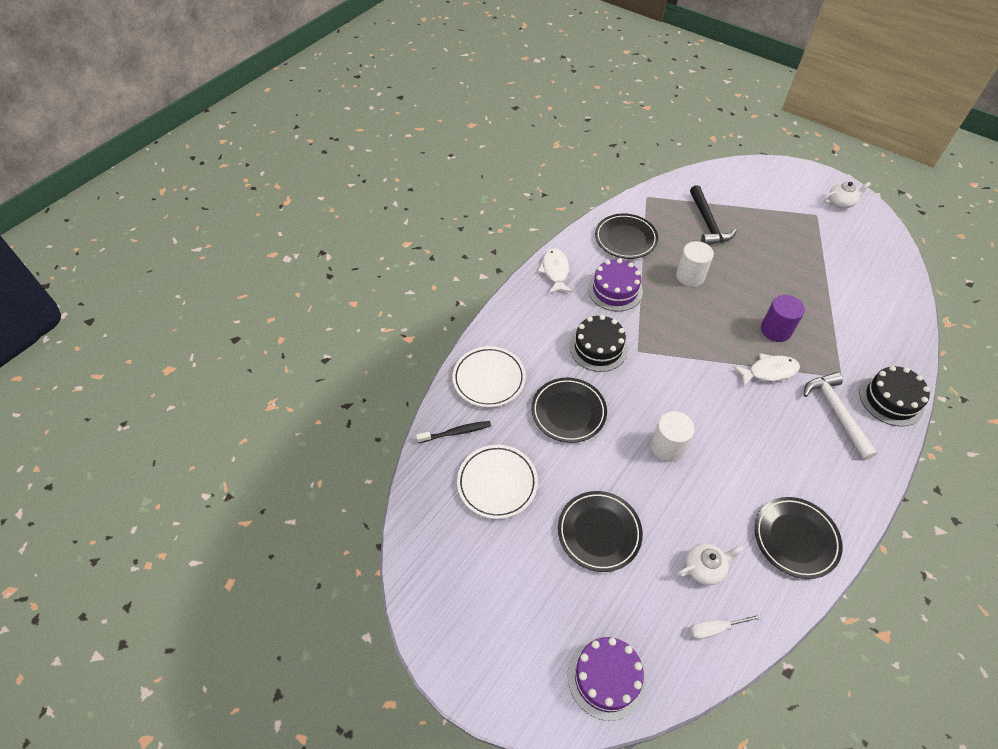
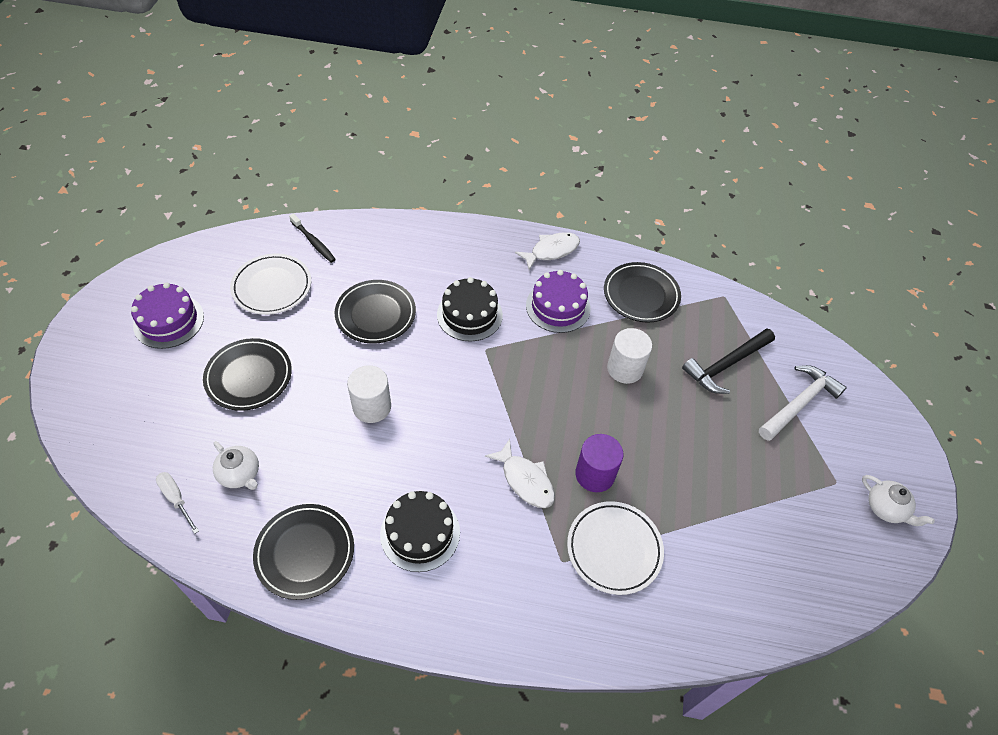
camera: 60 degrees right, 0 degrees up
white plate [452,346,526,407] -> white plate moved to [567,501,664,595]
purple cake [568,637,646,721] -> purple cake moved to [131,282,204,349]
white hammer [803,372,877,460] -> white hammer moved to [759,365,847,441]
black cake [859,366,930,427] -> black cake moved to [380,491,460,572]

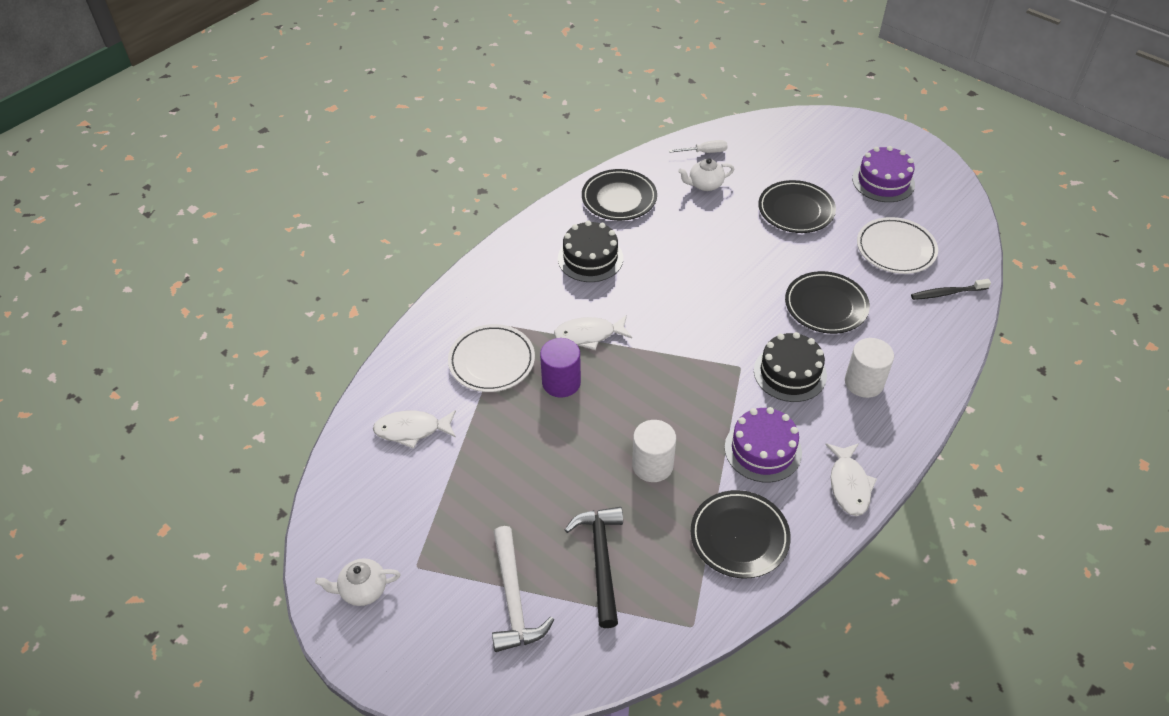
camera: 125 degrees right, 5 degrees down
white cylinder [347,365,391,423] -> white cylinder moved to [845,338,894,398]
none -> white fish [373,410,456,449]

